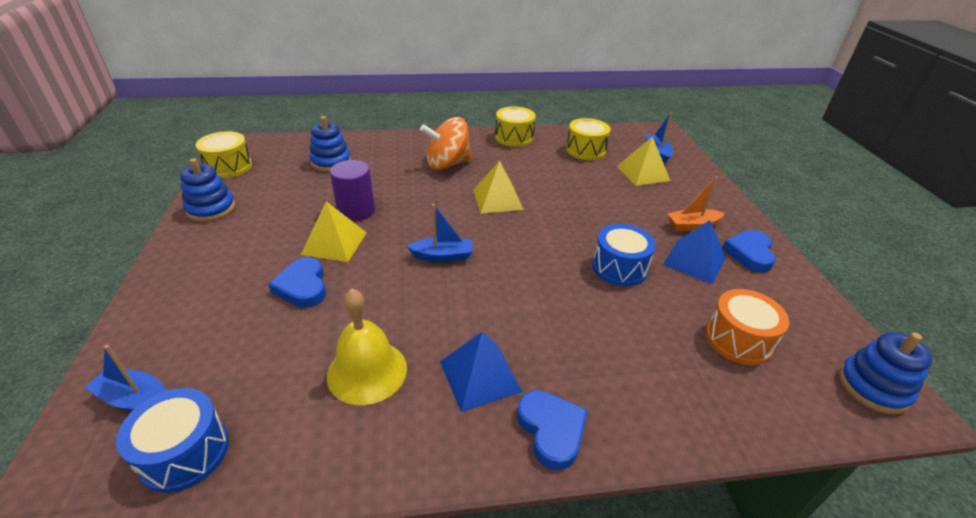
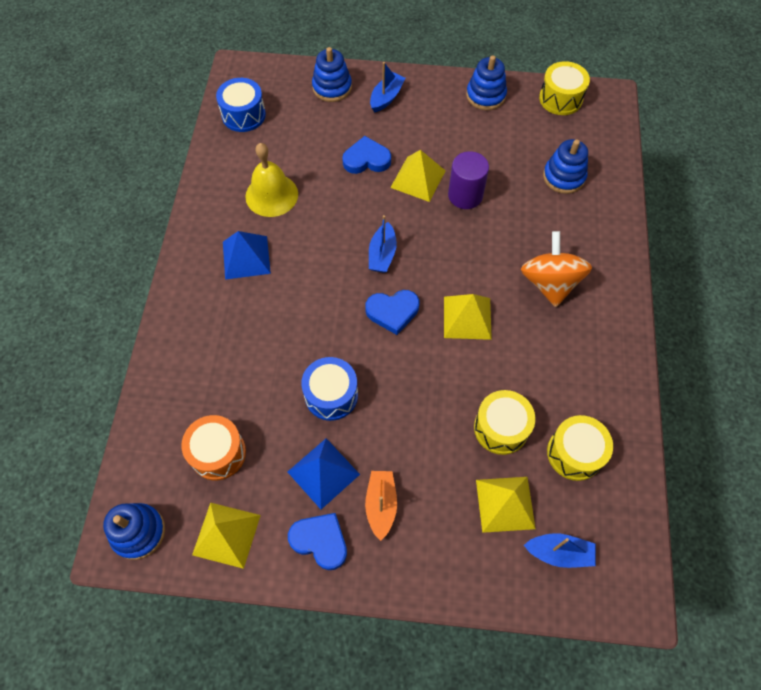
camera: 105 degrees right, 25 degrees up
blue boat [84,345,167,411] -> blue boat moved to [370,62,406,113]
yellow drum [495,106,536,147] -> yellow drum moved to [474,390,535,455]
blue heart [517,390,588,470] -> blue heart moved to [365,290,420,335]
none -> yellow pyramid [192,503,261,569]
none -> blue stacking toy [312,47,352,102]

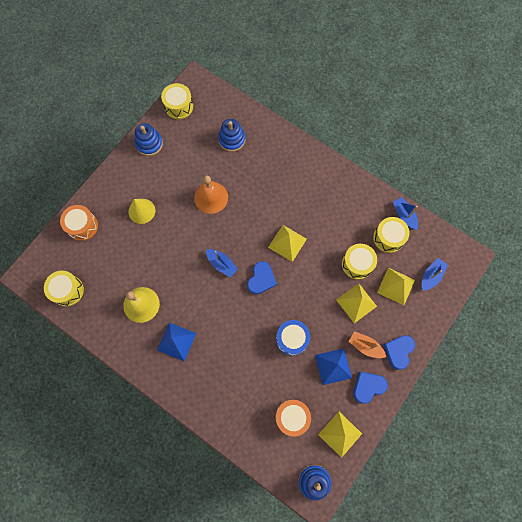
camera: 60 degrees left, 10 degrees up
blue drum [216,78,266,132] -> yellow drum [44,271,84,306]
blue stacking toy [312,47,352,102] -> orange drum [60,205,98,241]
blue heart [342,136,391,174] -> blue heart moved to [383,335,415,370]
blue boat [370,62,406,113] -> blue boat moved to [393,197,418,230]
yellow pyramid [390,150,445,202] -> yellow pyramid moved to [336,283,377,323]
purple cylinder [448,151,489,209] -> orange bell [194,175,228,214]
orange spinning top [521,231,592,307] -> none
none -> yellow cone [128,199,155,224]

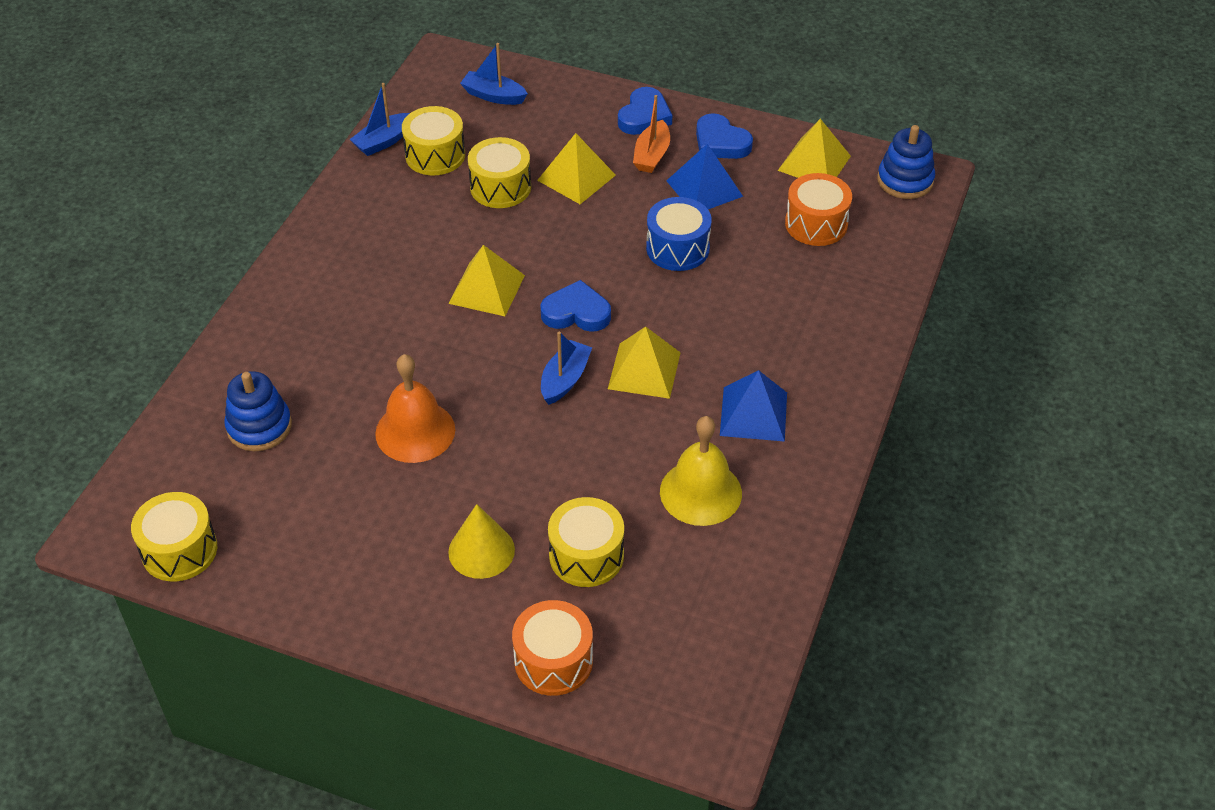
camera: 105 degrees left, 25 degrees down
yellow drum [44,271,84,306] -> yellow drum moved to [548,497,624,587]
blue stacking toy [135,123,163,156] -> none
yellow pyramid [377,268,415,305] -> yellow pyramid moved to [608,326,681,399]
blue heart [383,335,415,370] -> blue heart turned 75 degrees counterclockwise [618,87,672,135]

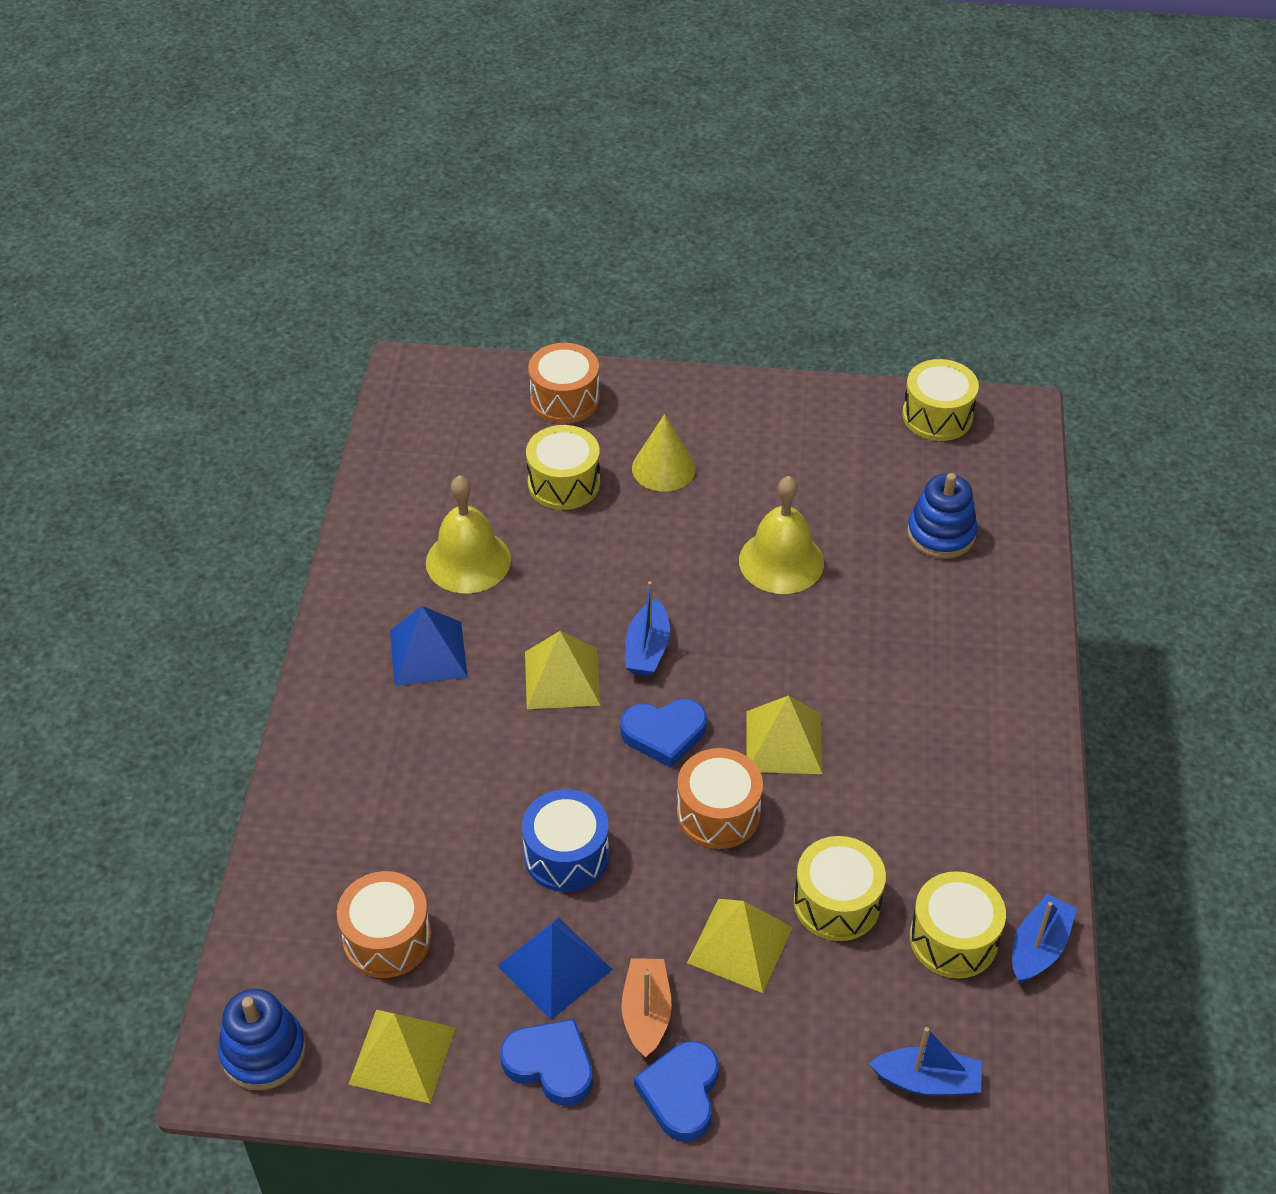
camera: 165 degrees right, 0 degrees up
orange bell [375,354,455,463] -> yellow bell [739,476,824,594]
none -> orange drum [677,748,763,849]

